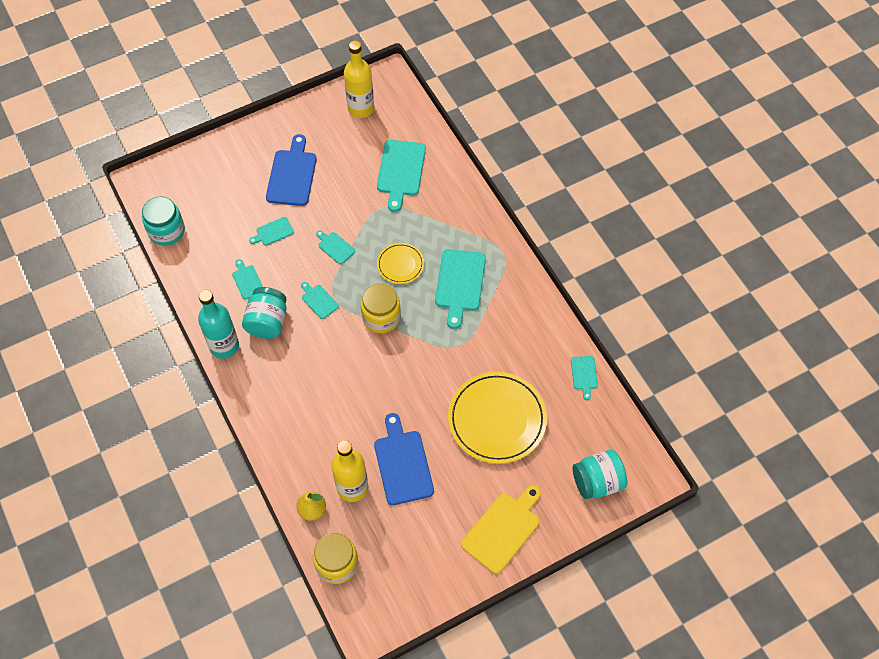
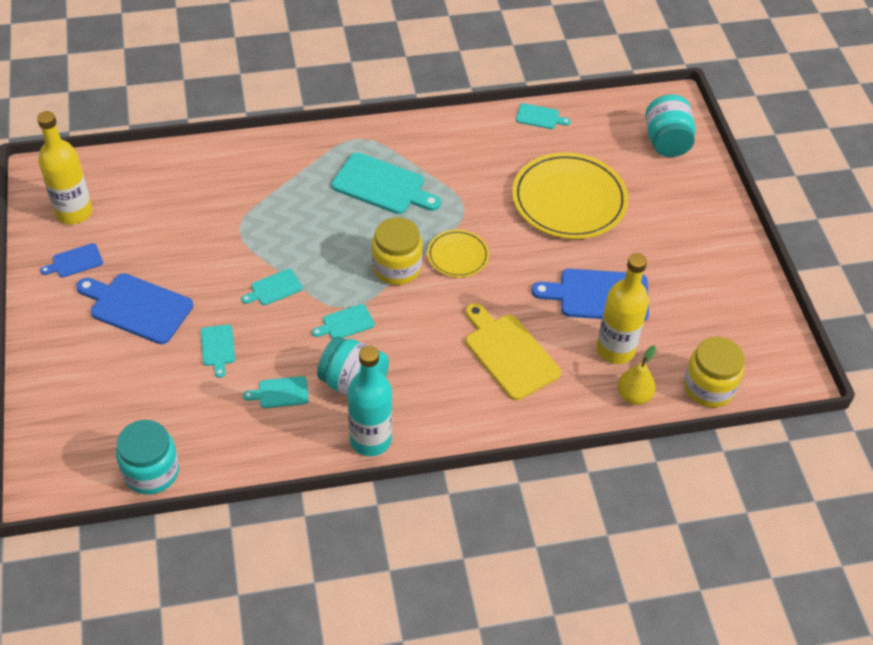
camera: 75 degrees left, 10 degrees down
turquoise cutting board [377,140,426,212] -> none
yellow plate [377,243,424,284] -> yellow plate moved to [427,230,489,278]
yellow cutting board [461,485,541,574] -> yellow cutting board moved to [466,303,561,400]
none -> blue cutting board [40,243,103,278]

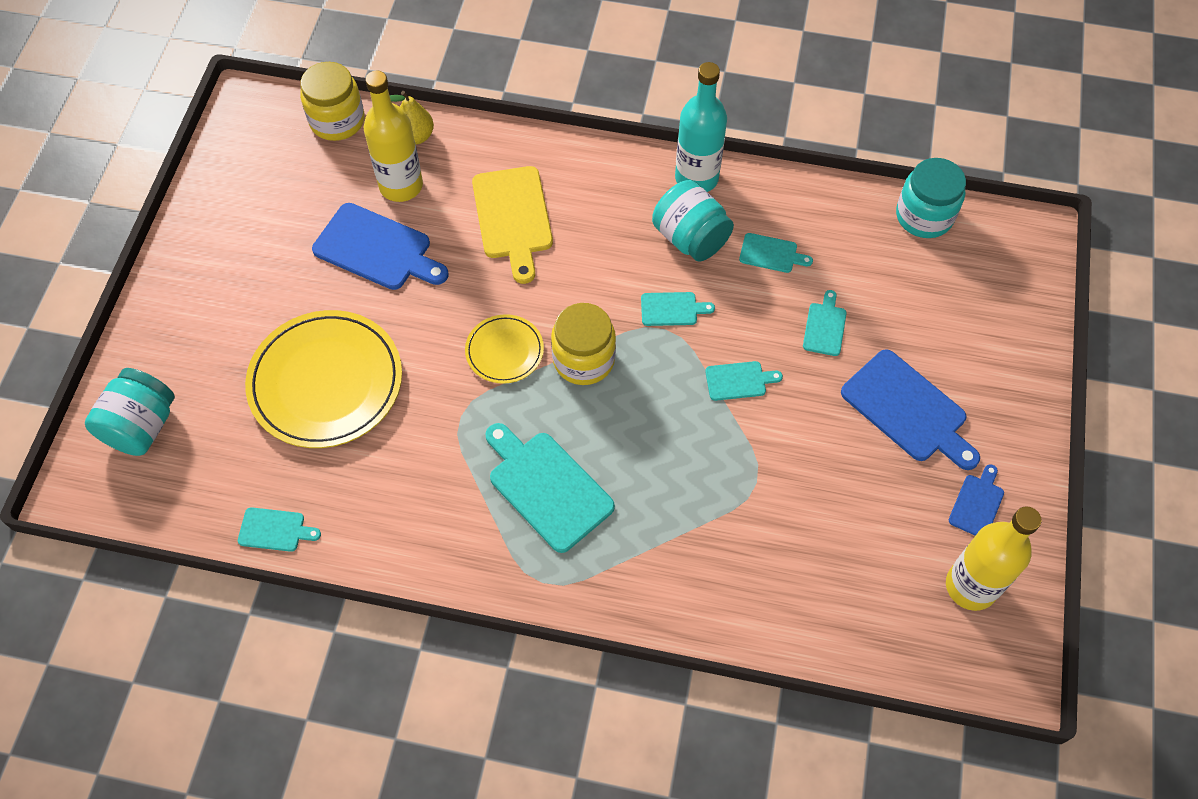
camera: 155 degrees left, 10 degrees up
blue cutting board [40,243,103,278] -> blue cutting board turned 60 degrees counterclockwise [949,464,1004,536]
turquoise cutting board [516,103,571,129] -> turquoise cutting board turned 150 degrees clockwise [238,507,321,552]

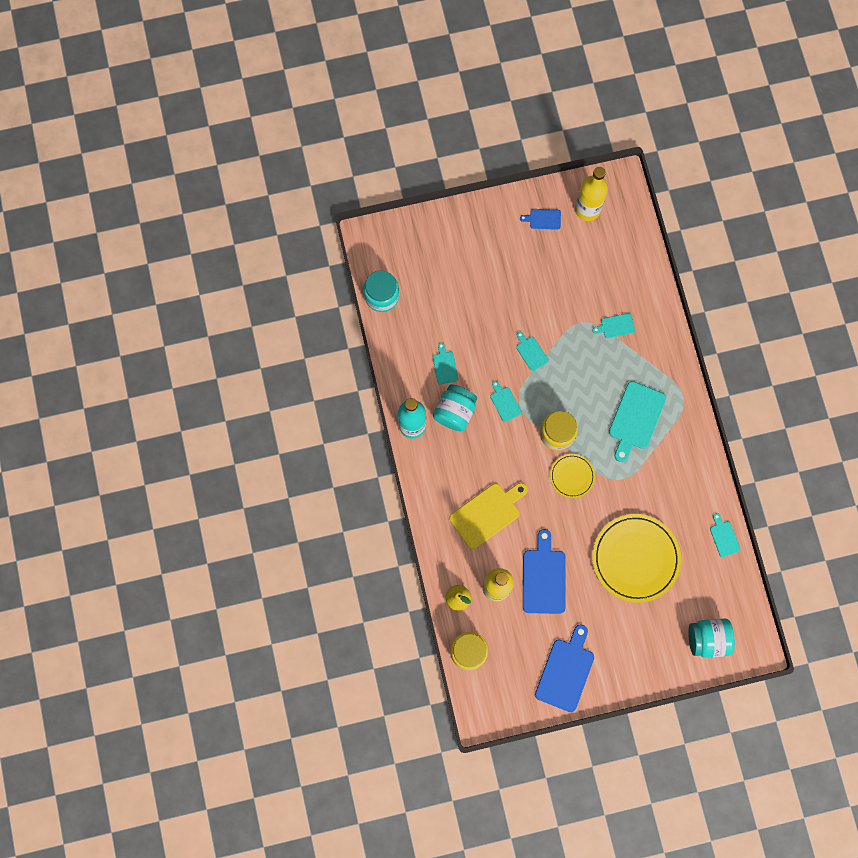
camera: 115 degrees left, 15 degrees up
turquoise cutting board [803,290,847,356] -> turquoise cutting board moved to [592,313,635,338]
blue cutting board [841,349,980,470] -> blue cutting board moved to [535,624,594,712]

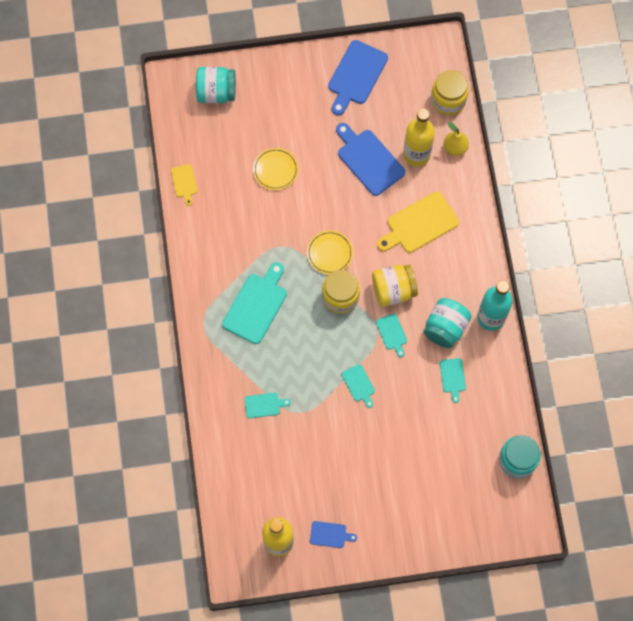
camera: 175 degrees left, 5 degrees down
blue cutting board [523,529,566,614] -> blue cutting board turned 135 degrees clockwise [336,123,405,196]
yellow plate [592,514,681,603] -> yellow plate [253,148,298,190], size x0.51
turquoise cutting board [710,513,740,557] -> yellow cutting board [171,164,198,206]
none -> yellow jar [372,265,418,307]

